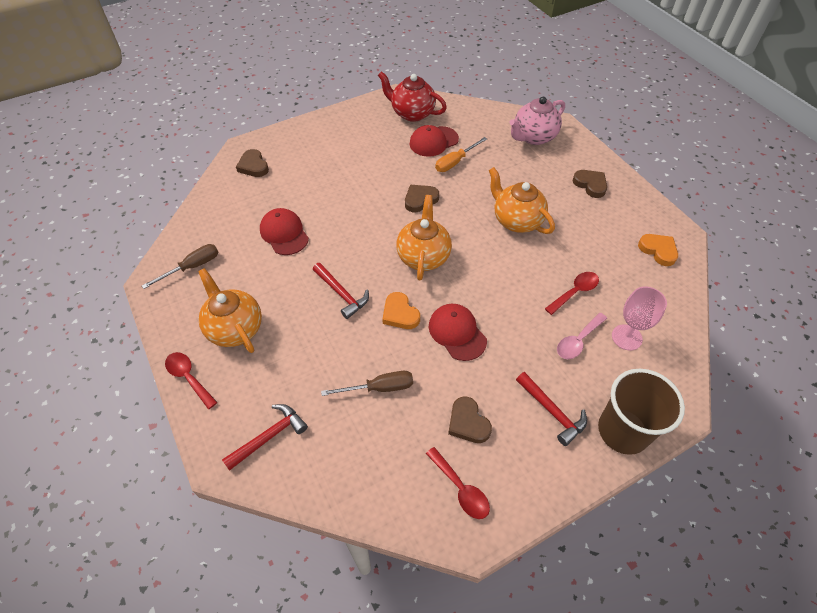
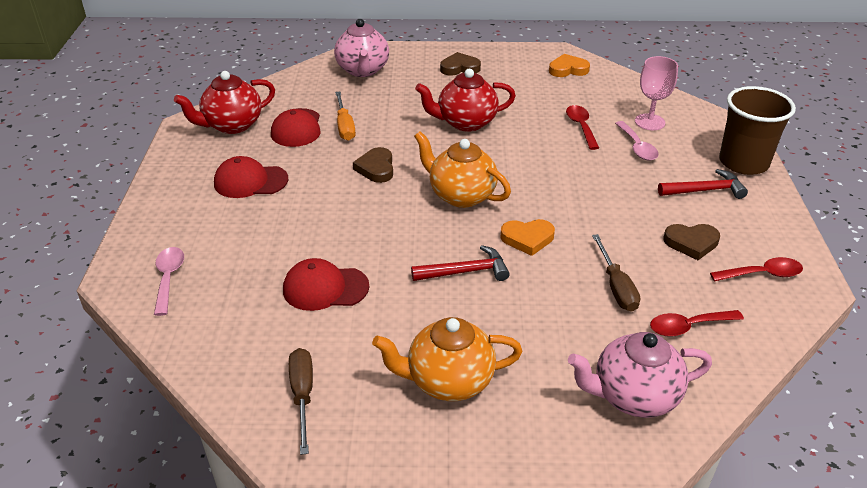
camera: 60 degrees left, 15 degrees down
red spoon [165,352,218,409] -> red spoon moved to [650,310,744,337]
red hammer [222,404,308,471] -> pink teapot [568,332,712,418]
brown heart [236,149,269,177] -> pink spoon [154,247,184,316]
brown screwdriver [321,371,413,396] -> brown screwdriver turned 150 degrees clockwise [592,234,640,312]
red cap [429,304,487,361] -> red cap moved to [214,156,288,198]
orange teapot [489,167,555,234] -> red teapot [415,69,516,132]

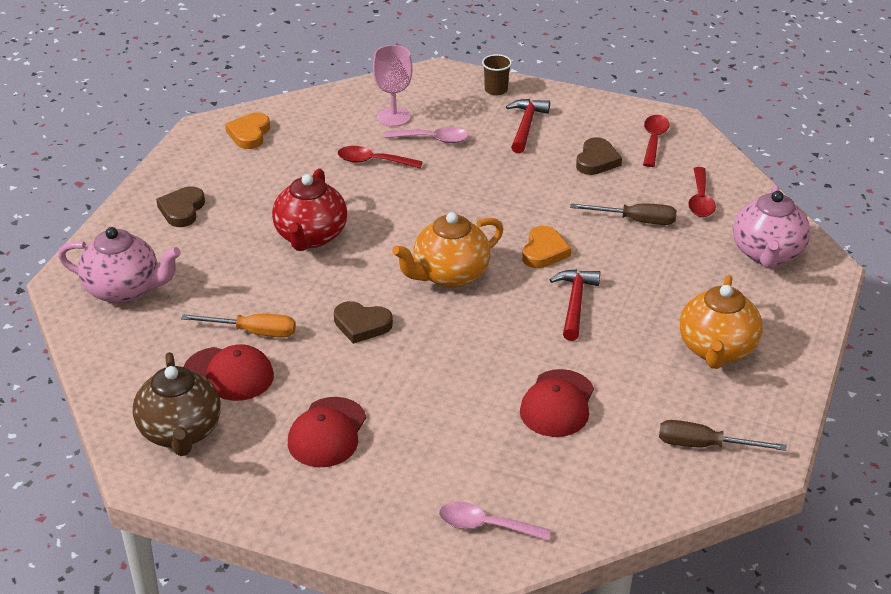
camera: 70 degrees left, 0 degrees up
red teapot [174,71,275,134] -> brown teapot [133,352,221,456]
brown cup [719,86,796,175] -> brown cup [482,54,512,95], size x0.46

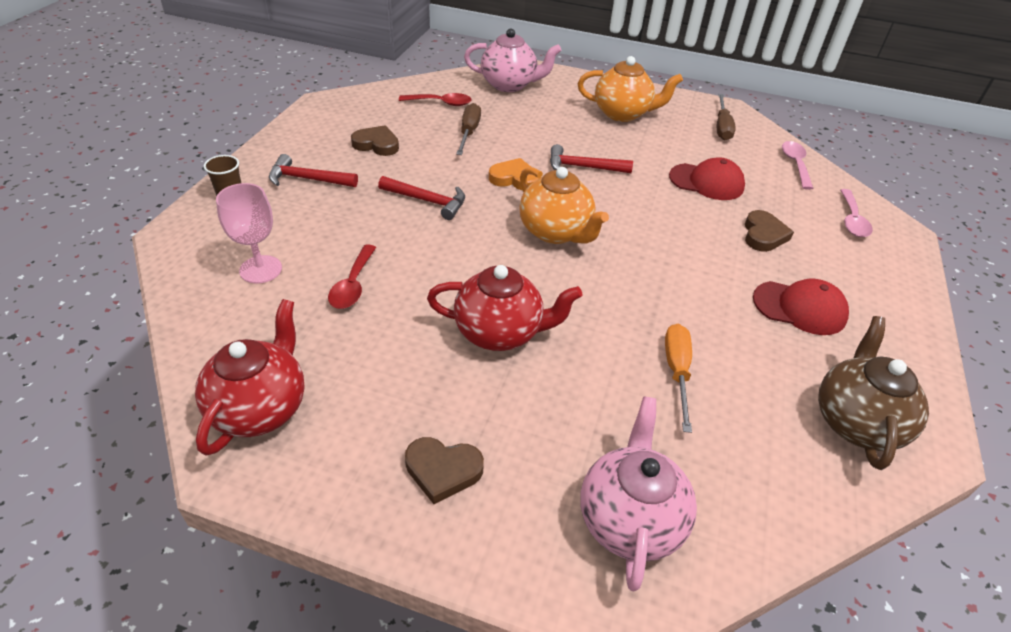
camera: 95 degrees left, 5 degrees up
brown teapot [133,352,221,456] -> brown teapot turned 60 degrees counterclockwise [818,316,929,470]
red cap [184,344,274,401] -> none
orange heart [225,113,270,149] -> red teapot [195,299,305,456]
brown heart [334,301,393,344] -> brown heart moved to [745,210,794,252]
pink spoon [384,127,469,143] -> pink spoon moved to [782,141,814,190]
red spoon [643,115,670,167] -> none
none -> red hammer [378,176,465,220]

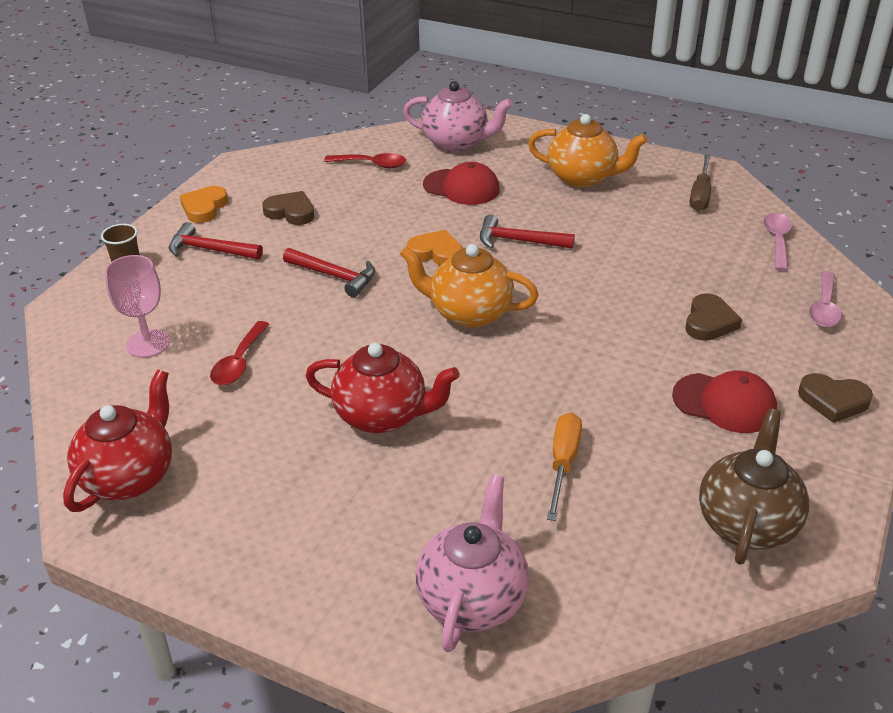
camera: 10 degrees right, 5 degrees down
brown heart [405,437,484,504] -> brown heart moved to [798,373,873,423]
brown screwdriver [456,103,481,155] -> none
orange teapot [519,167,609,244] -> orange teapot turned 135 degrees clockwise [400,244,539,328]
red cap [669,157,745,200] -> red cap moved to [423,162,500,205]
none -> orange heart [180,186,228,223]

